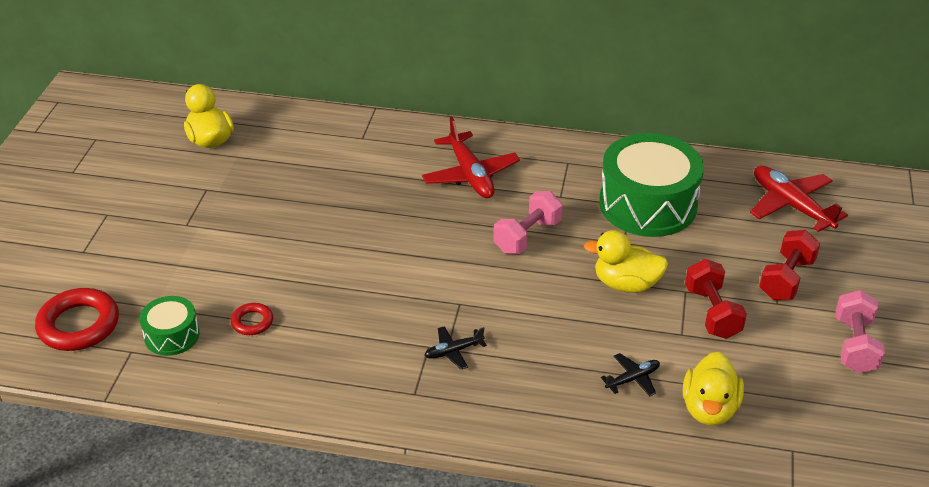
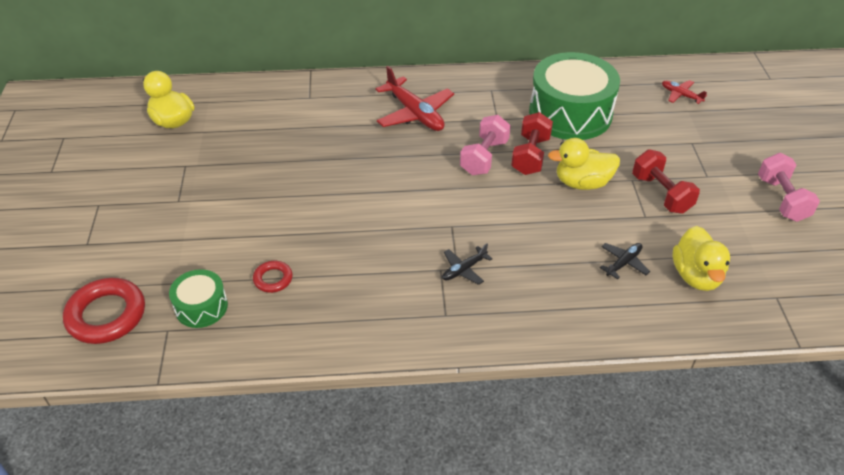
camera: 15 degrees left, 5 degrees up
red plane [750,166,848,232] -> red plane [662,80,707,104], size x0.51
red dumbbell [759,230,820,300] -> red dumbbell moved to [511,112,553,175]

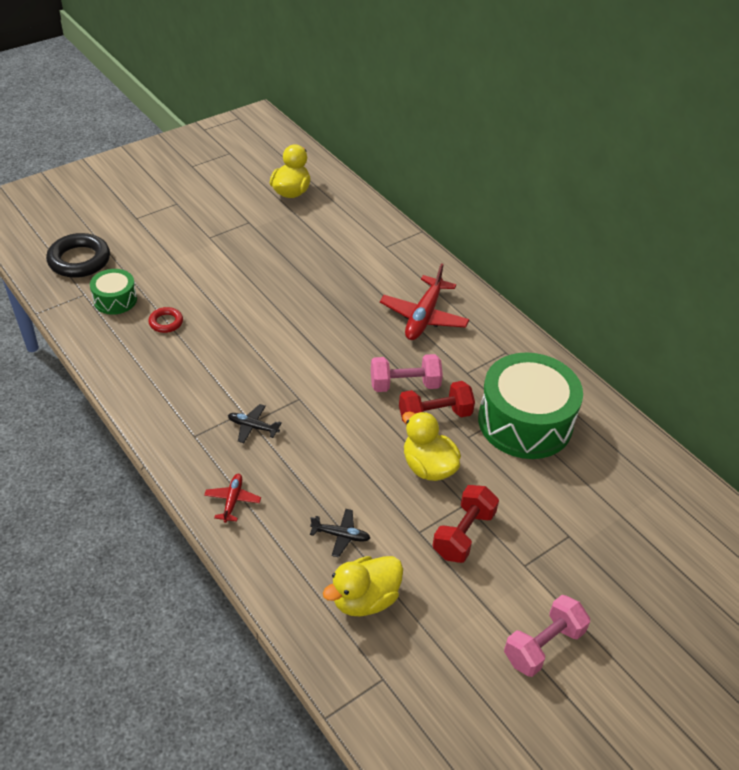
camera: 55 degrees right, 0 degrees up
red ring [63,278,145,344] -> black ring [46,233,110,278]
red plane [662,80,707,104] -> red plane moved to [204,474,261,523]

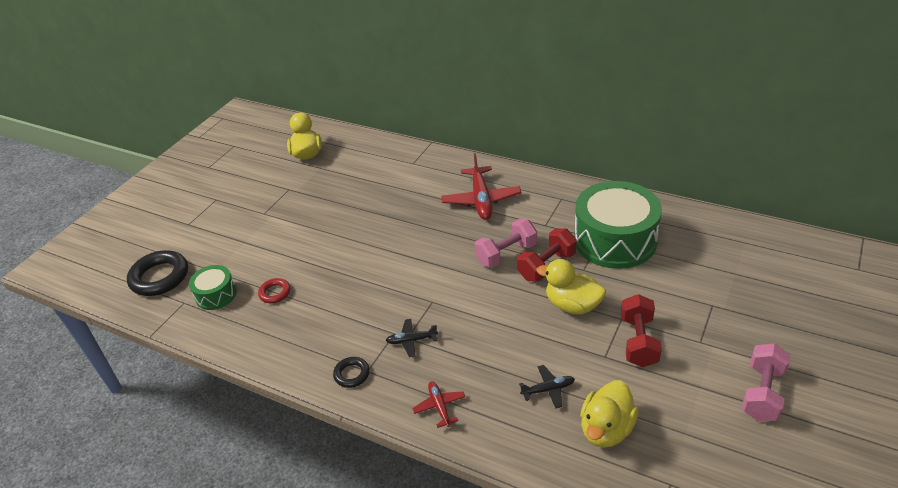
camera: 20 degrees left, 5 degrees down
none -> black ring [333,357,370,388]

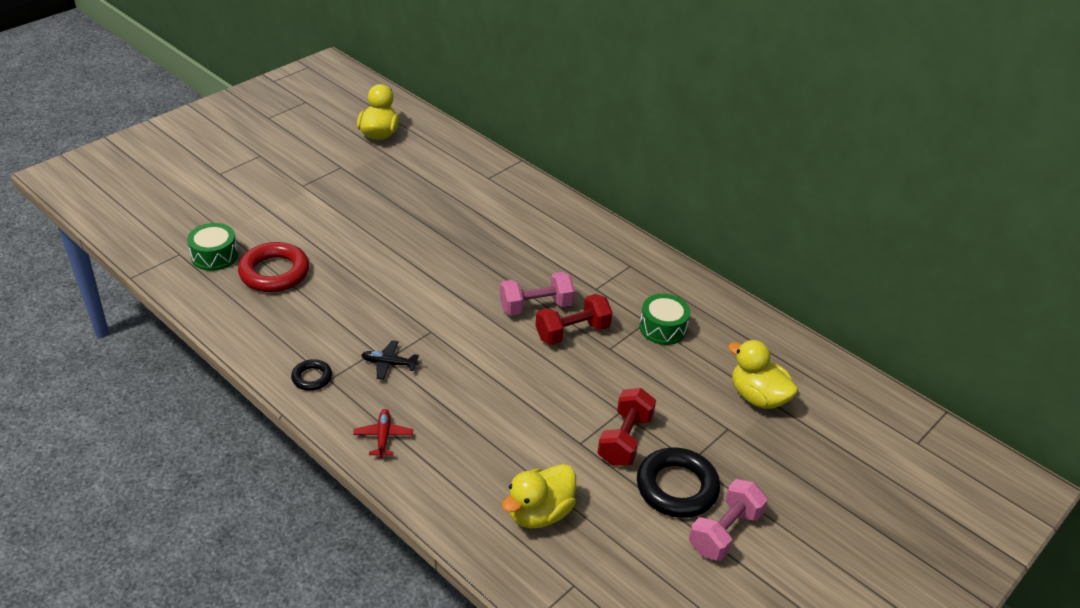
camera: 10 degrees right, 0 degrees up
black ring [127,250,188,296] -> black ring moved to [637,447,720,518]
red ring [258,278,291,303] -> red ring [238,242,309,292], size x1.92
red plane [442,153,521,220] -> none
black plane [519,365,575,408] -> none
yellow duck [536,259,606,314] -> yellow duck moved to [728,340,798,409]
green drum [574,181,662,269] -> green drum [639,294,690,345], size x0.50

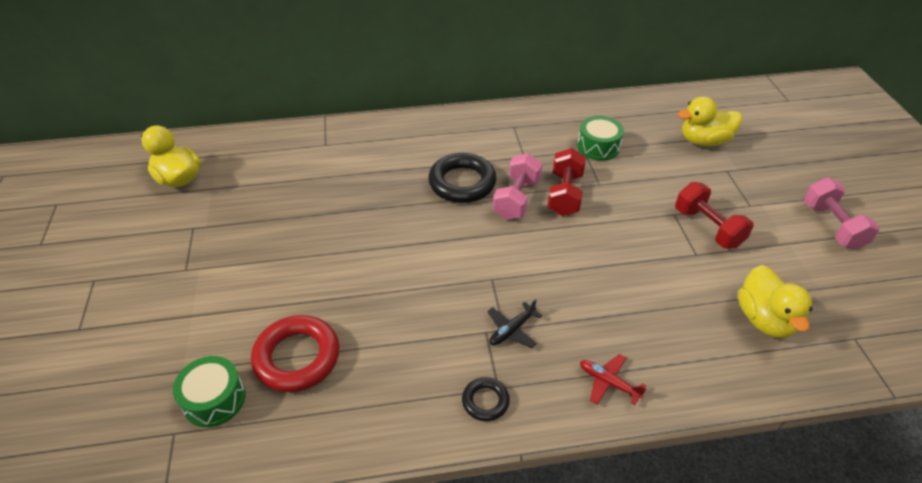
camera: 50 degrees left, 5 degrees up
black ring [637,447,720,518] -> black ring moved to [428,153,497,203]

